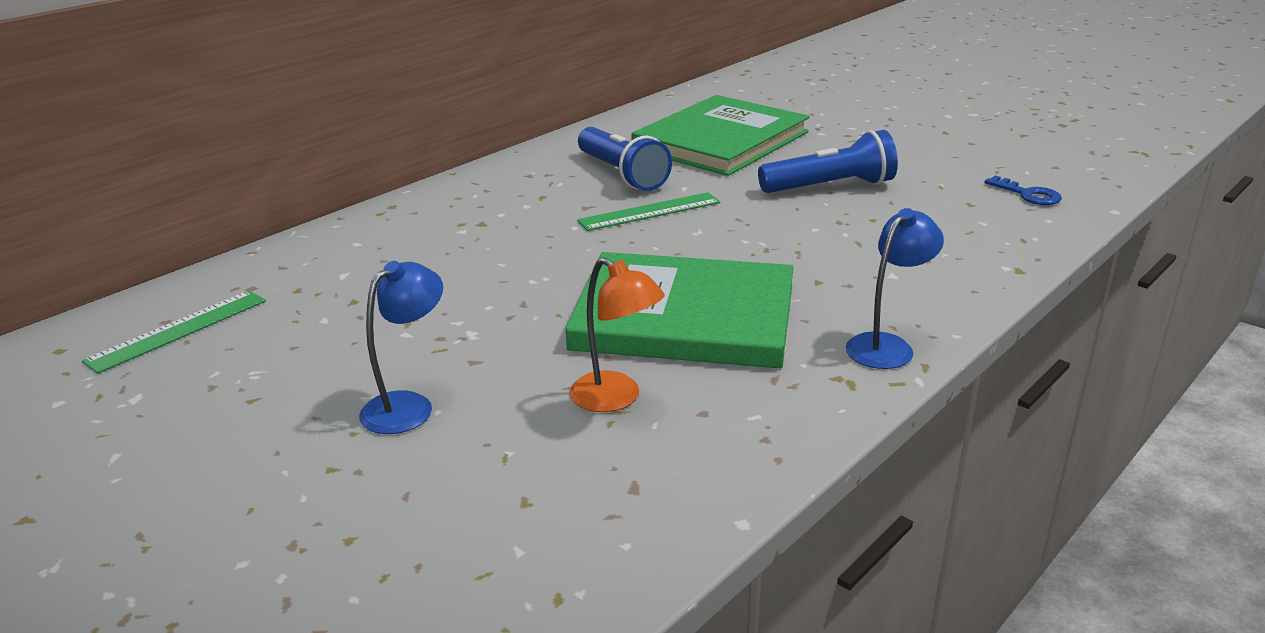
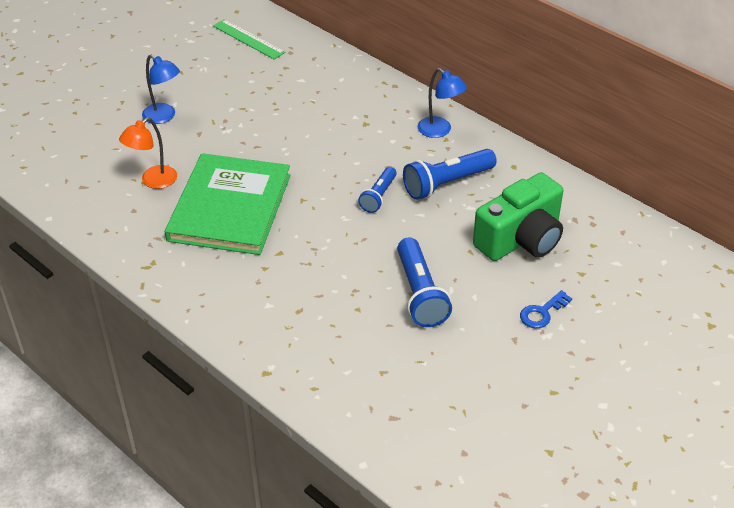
camera: 90 degrees right, 15 degrees up
green ruler [577,192,721,231] -> blue flashlight [358,167,397,213]
green book [631,95,810,176] -> green camera [473,172,563,261]
blue lamp [846,208,944,369] -> blue lamp moved to [418,68,467,138]
blue key [984,175,1062,205] -> blue key moved to [520,290,572,329]

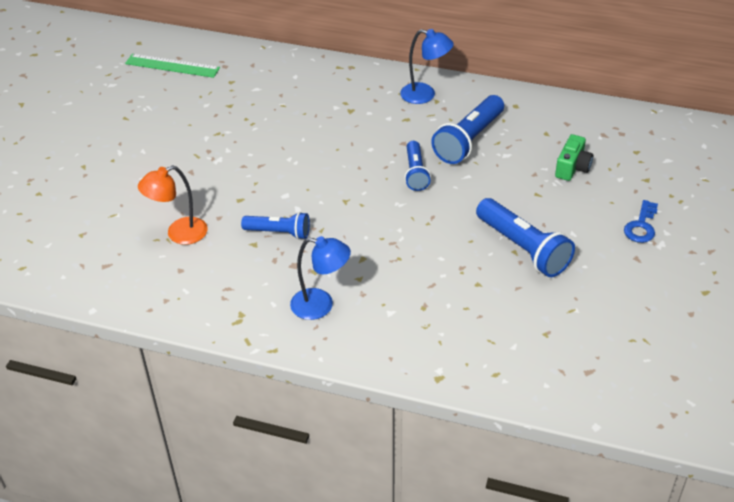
camera: 25 degrees left, 0 degrees up
orange lamp [119,118,177,189] -> orange lamp turned 45 degrees clockwise [138,165,208,245]
blue lamp [142,55,180,124] -> blue lamp moved to [290,236,351,320]
green book [165,153,291,255] -> blue flashlight [241,212,310,239]
green camera [473,172,563,261] -> green camera [555,134,593,181], size x0.48

